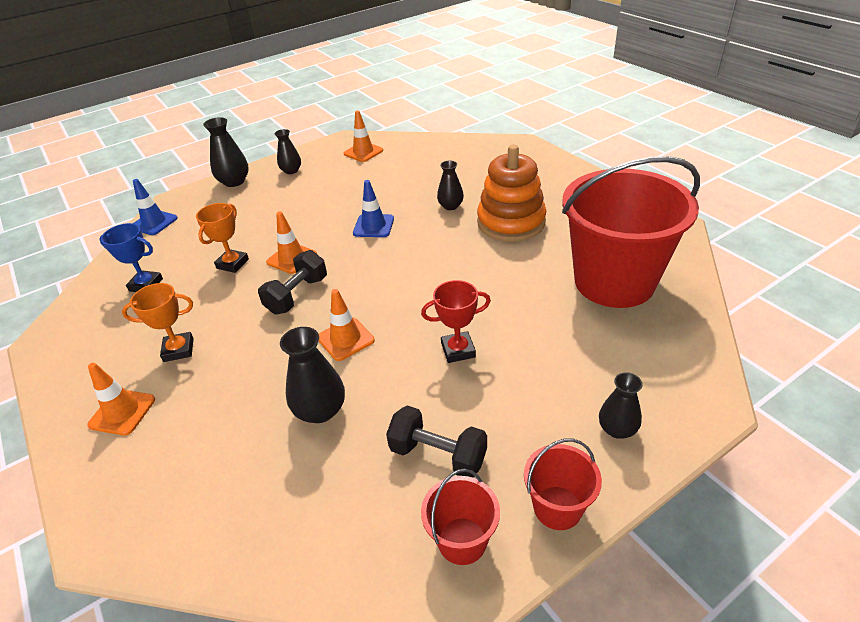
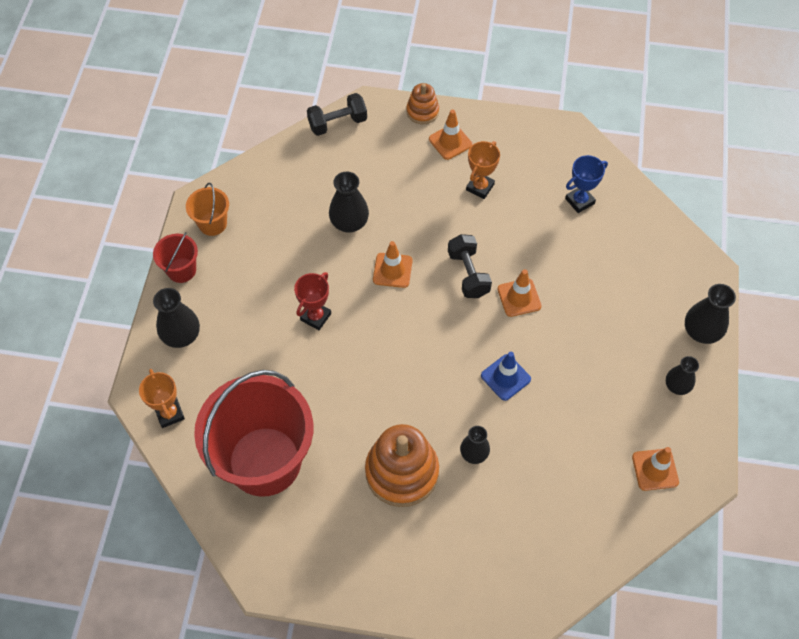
camera: 130 degrees right, 20 degrees up
blue traffic cone [133,179,178,235] -> none
orange trophy [196,203,249,273] -> orange trophy moved to [139,369,185,428]
black dumbbell [386,405,487,478] -> black dumbbell moved to [307,93,367,136]
red bucket [421,469,500,565] -> orange bucket [186,183,229,236]
black vase [599,372,643,439] -> black vase [153,288,200,348], size x1.51
none -> orange stacking toy [406,83,439,124]

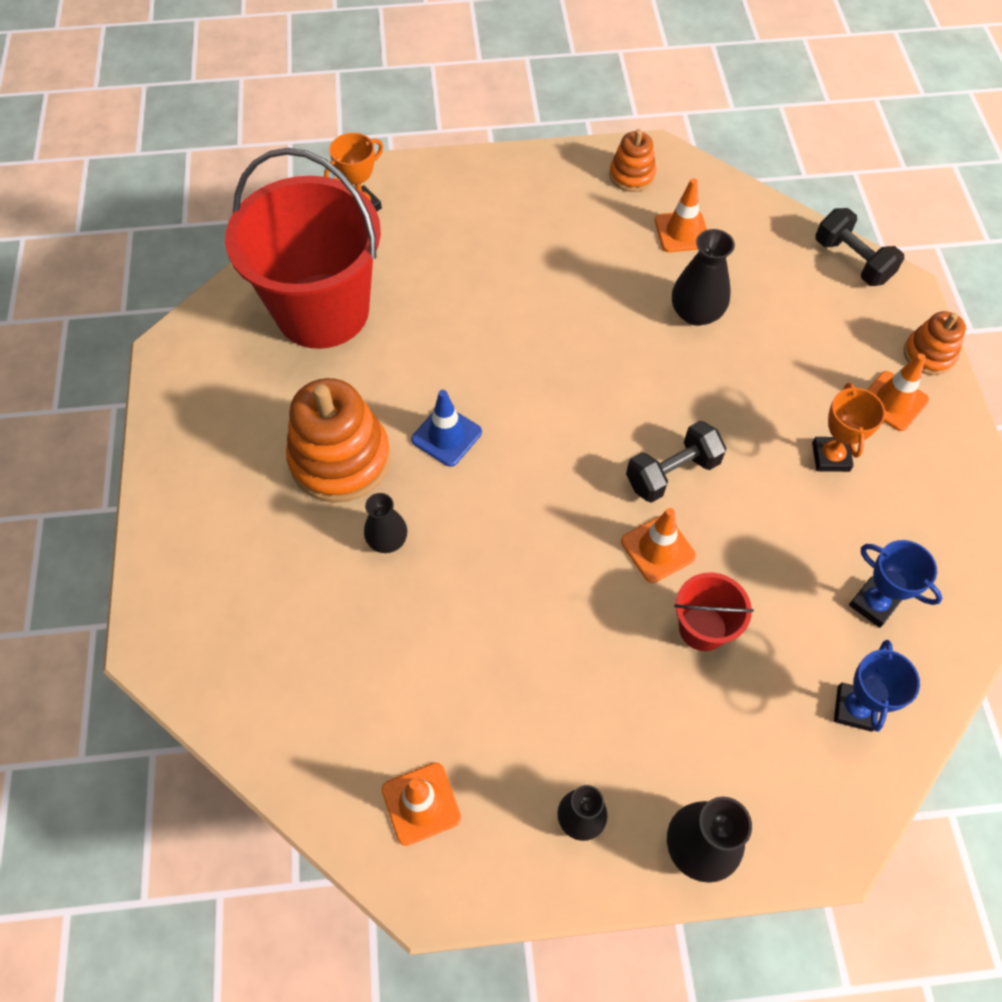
camera: 75 degrees right, 0 degrees up
red bucket [153,232,198,283] -> red bucket moved to [674,573,754,651]
black vase [153,288,200,348] -> none
orange bucket [186,183,229,236] -> orange stacking toy [609,129,656,192]
red trophy [294,272,331,330] -> none
orange traffic cone [373,241,413,288] -> orange traffic cone moved to [655,178,707,252]
orange trophy [466,141,500,199] -> orange trophy turned 75 degrees clockwise [812,383,886,472]
blue traffic cone [481,352,531,401] -> blue traffic cone moved to [411,390,482,467]
none -> blue trophy [834,640,920,732]

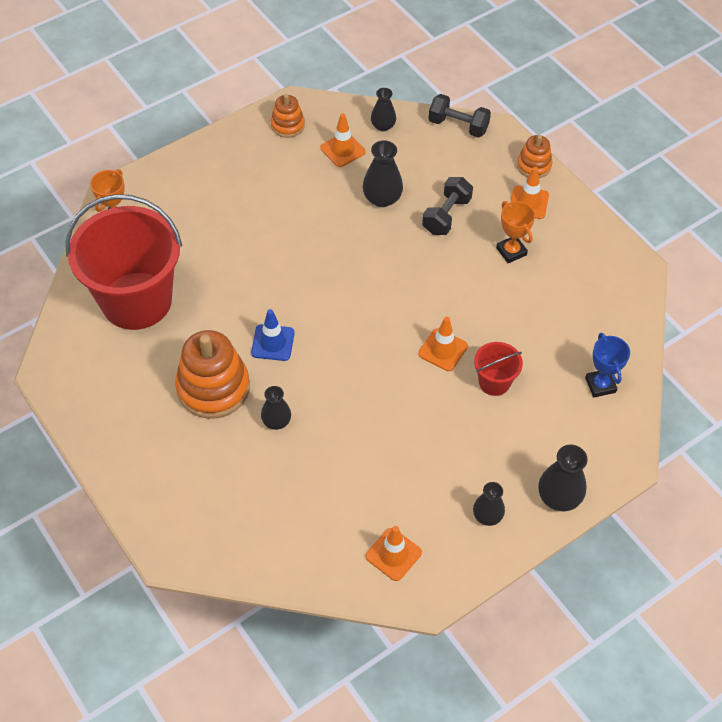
camera: 30 degrees left, 5 degrees down
black dumbbell [626,421,727,503] -> black dumbbell moved to [422,177,473,235]
blue trophy [849,540,942,628] -> none
none -> black vase [371,88,396,131]

